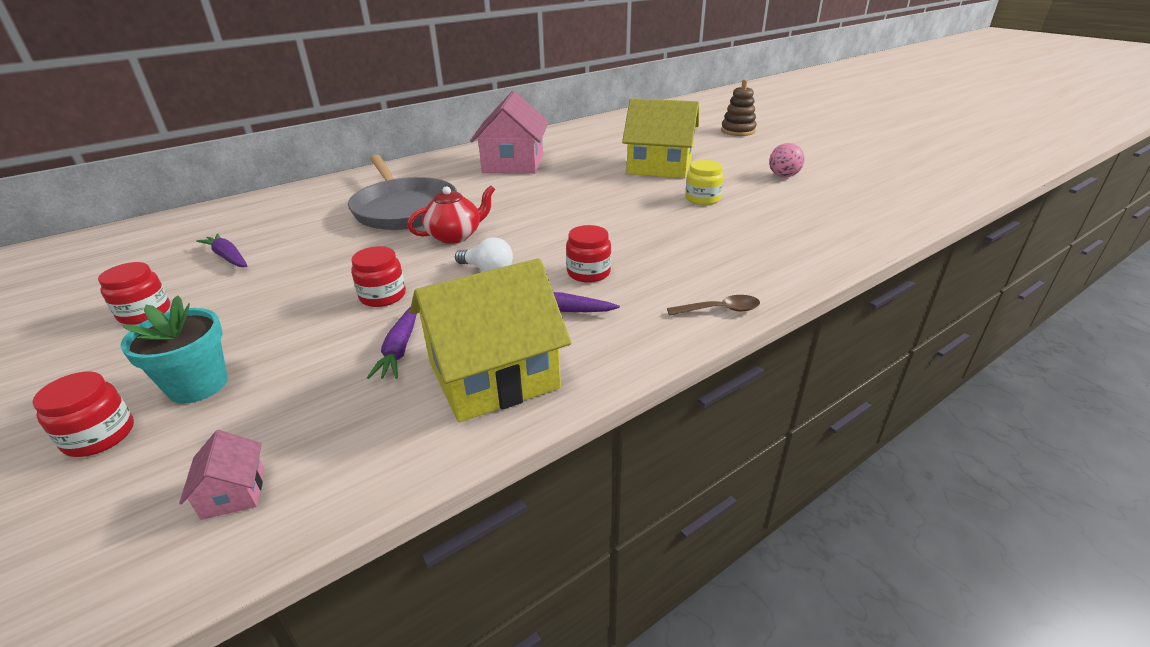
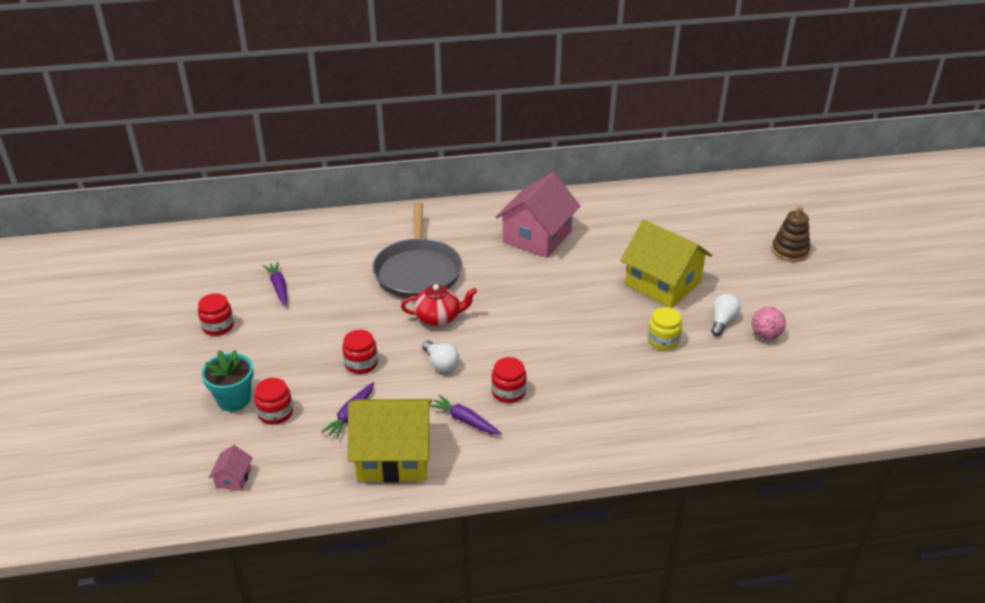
camera: 25 degrees right, 5 degrees up
red jar [32,371,134,457] -> red jar moved to [254,378,293,425]
brown spoon [667,295,760,316] -> none
none -> white light bulb [711,294,741,336]

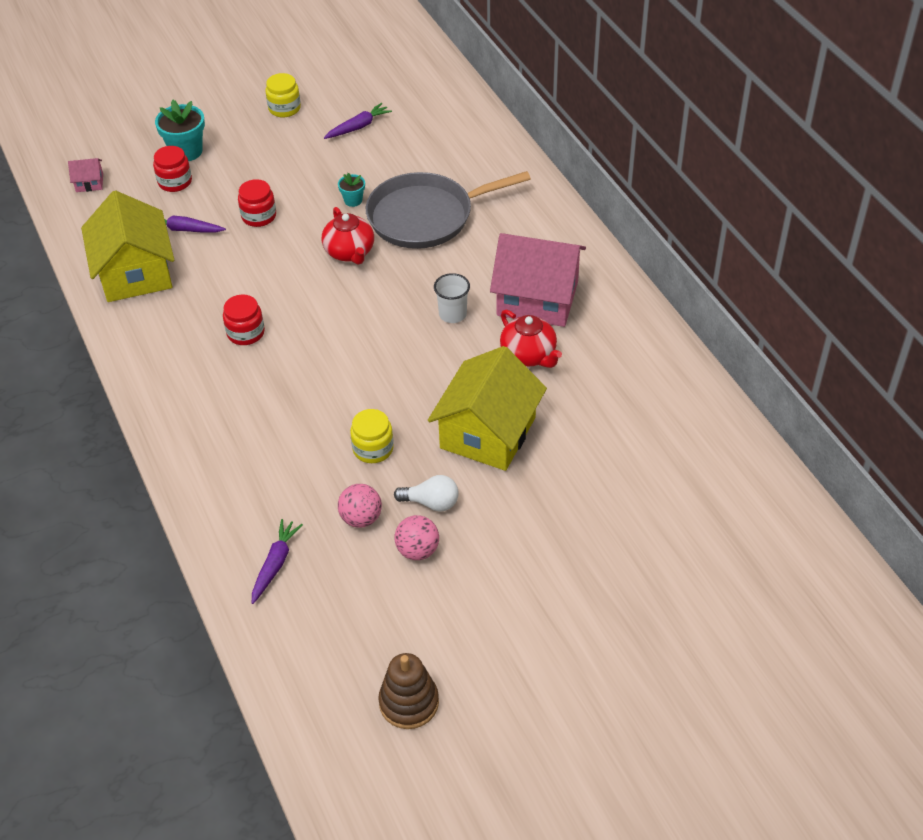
camera: 75 degrees right, 10 degrees up
red jar [198,293,234,336] -> yellow jar [265,73,301,117]
white light bulb [422,340,459,372] -> none
purple carrot [429,395,502,435] -> purple carrot moved to [252,519,303,604]
brown stacking toy [772,206,810,262] -> brown stacking toy moved to [378,653,439,729]
none -> turquoise flower pot [338,173,365,207]
none -> pink ball [338,484,382,528]
none -> white cup [434,273,470,323]
none -> red teapot [500,310,562,368]

